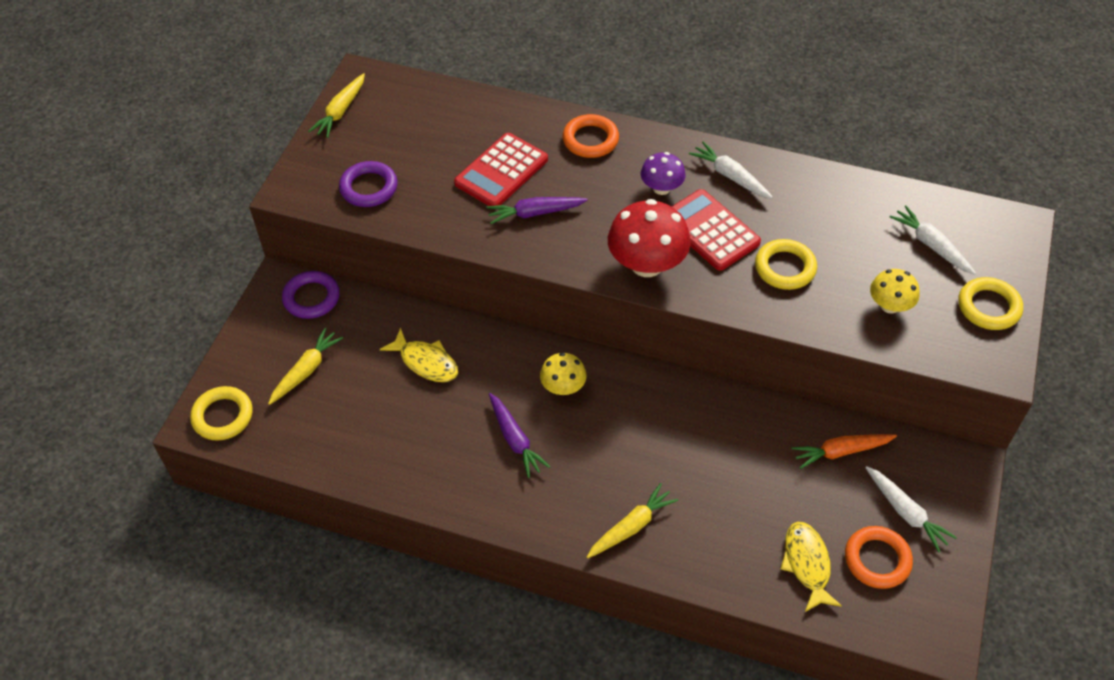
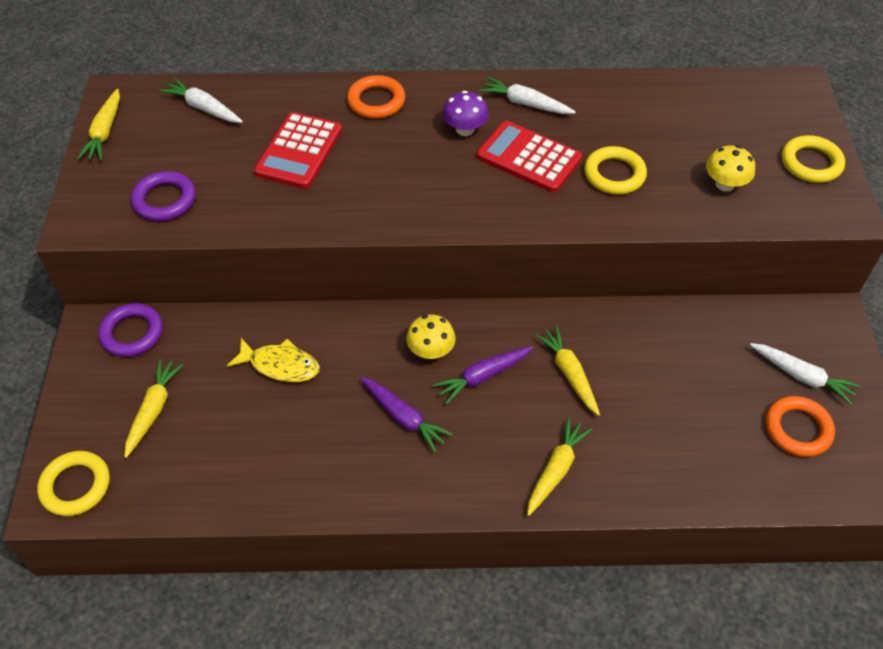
camera: 20 degrees left, 0 degrees up
purple carrot [487,197,588,224] -> purple carrot moved to [433,346,533,404]
red mushroom [608,199,691,277] -> none
yellow fish [781,522,842,612] -> none
orange carrot [792,434,897,469] -> none
white carrot [890,205,976,275] -> white carrot moved to [159,78,243,123]
none -> yellow carrot [535,326,600,416]

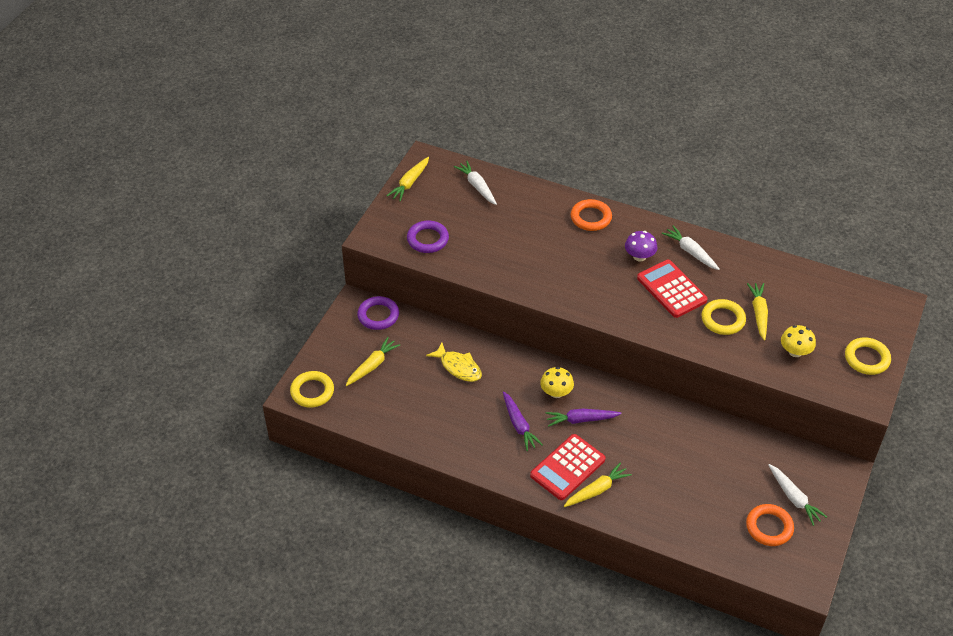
camera: 25 degrees right, 5 degrees down
red calculator [254,112,342,189] -> red calculator moved to [530,434,606,500]
yellow carrot [535,326,600,416] -> yellow carrot moved to [747,283,768,341]

